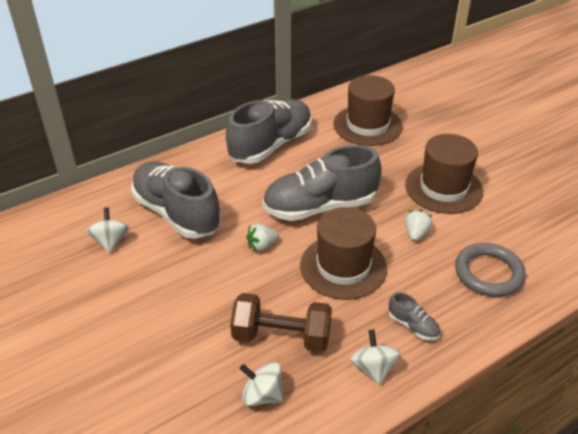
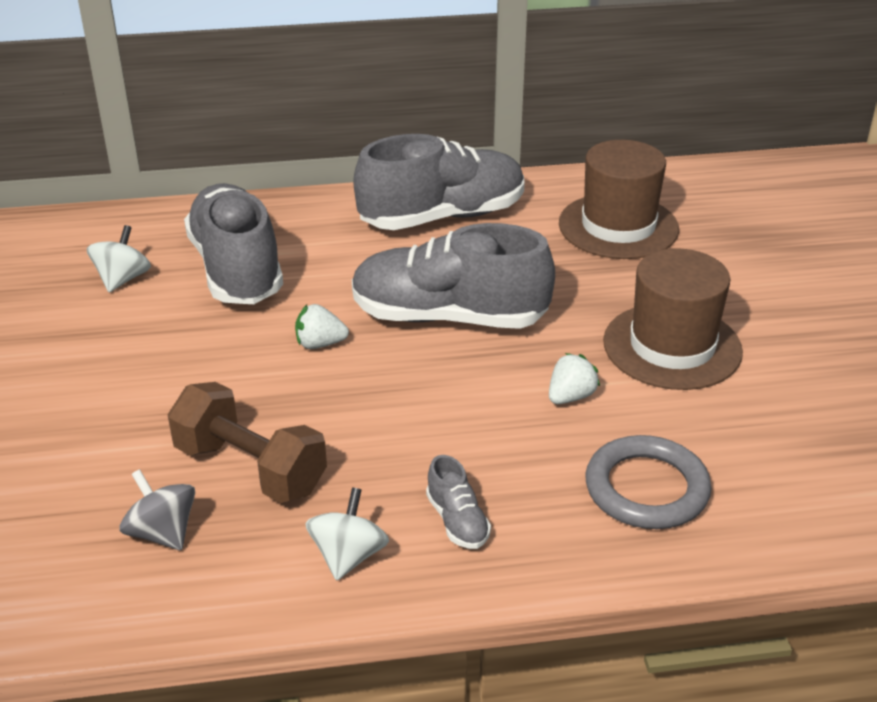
camera: 25 degrees right, 5 degrees down
white spinning top [240,362,283,406] -> grey spinning top [119,469,195,550]
brown hat [300,207,387,300] -> none

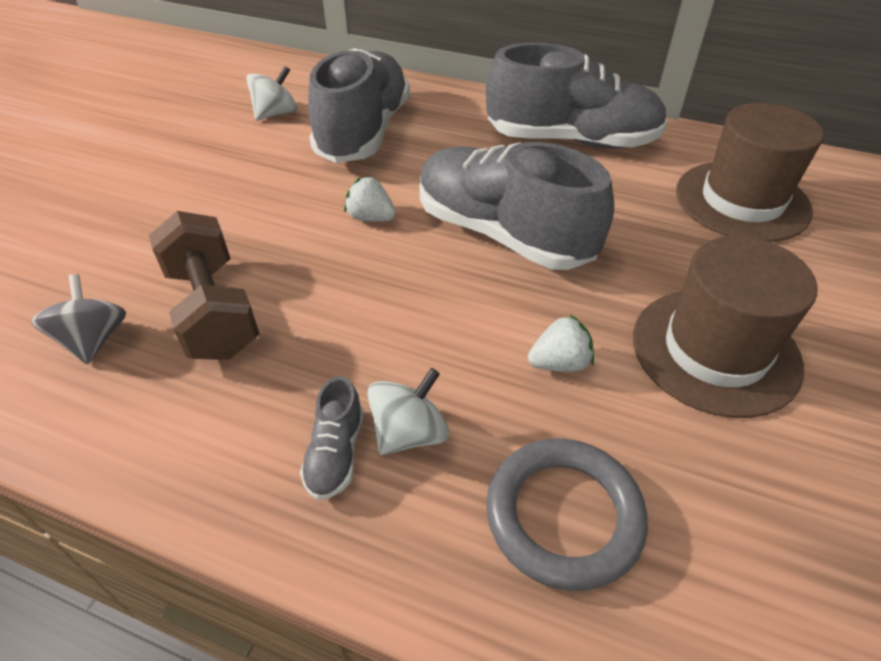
camera: 30 degrees right, 10 degrees up
white spinning top [305,487,389,580] -> white spinning top moved to [367,368,449,455]

